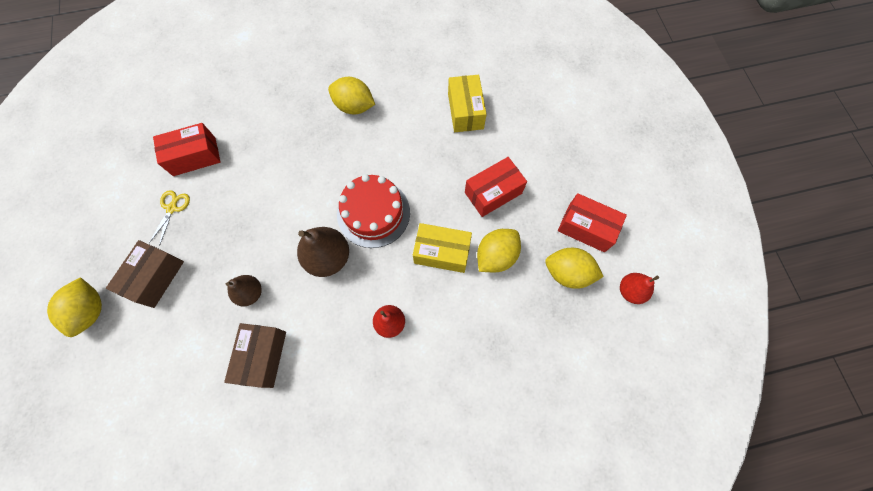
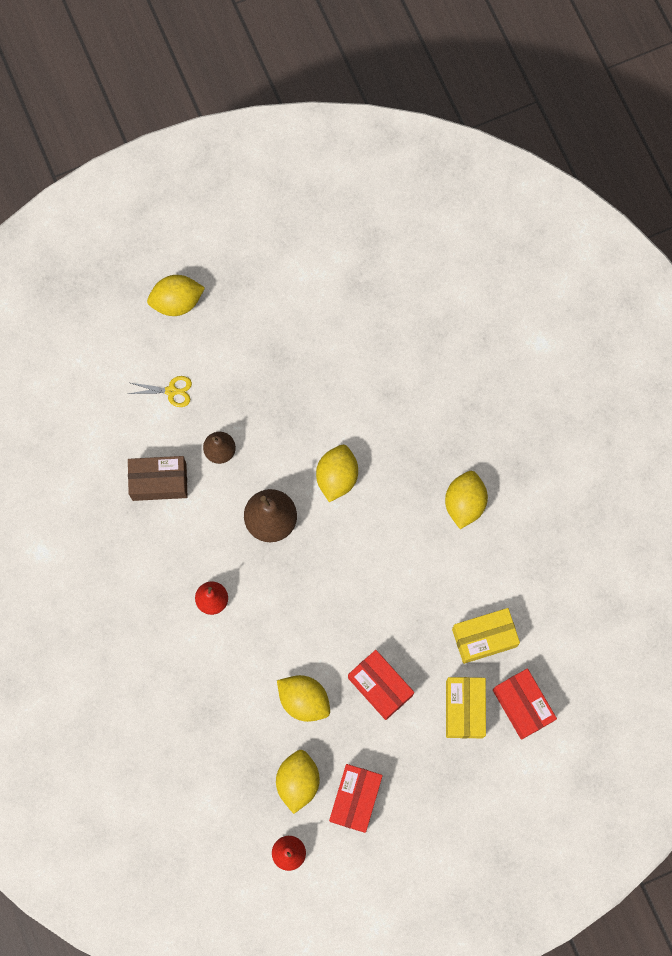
camera: 80 degrees right, 5 degrees up
brown box [106,240,184,308] -> none
yellow scissors [149,190,190,246] -> yellow scissors moved to [128,376,192,407]
red box [153,123,221,176] -> red box moved to [493,668,557,740]
red cake [337,174,410,248] -> none
yellow box [413,223,472,273] -> yellow box moved to [446,677,486,738]
none -> yellow lemon [316,445,358,502]

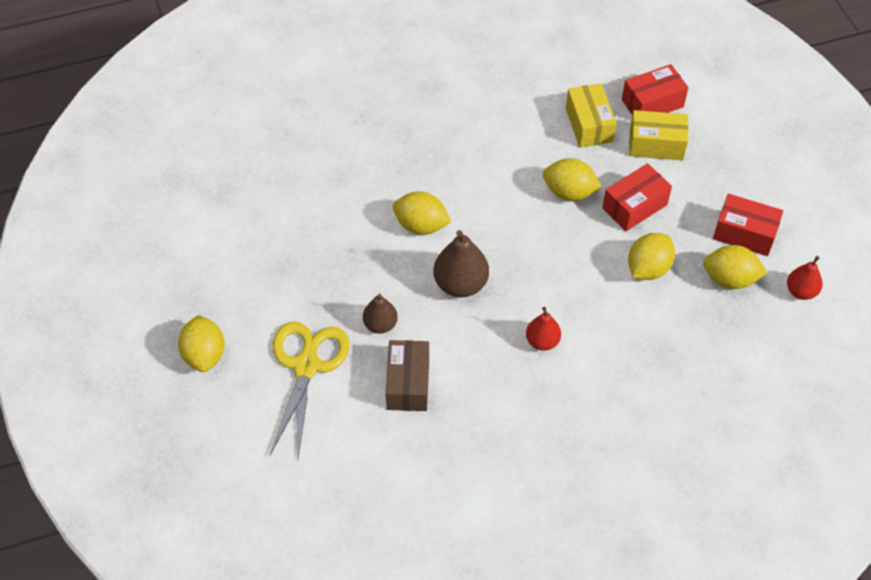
camera: 85 degrees left, 20 degrees down
yellow scissors [128,376,192,407] -> yellow scissors [269,322,350,458], size x2.15
yellow lemon [445,471,488,529] -> yellow lemon moved to [543,158,602,201]

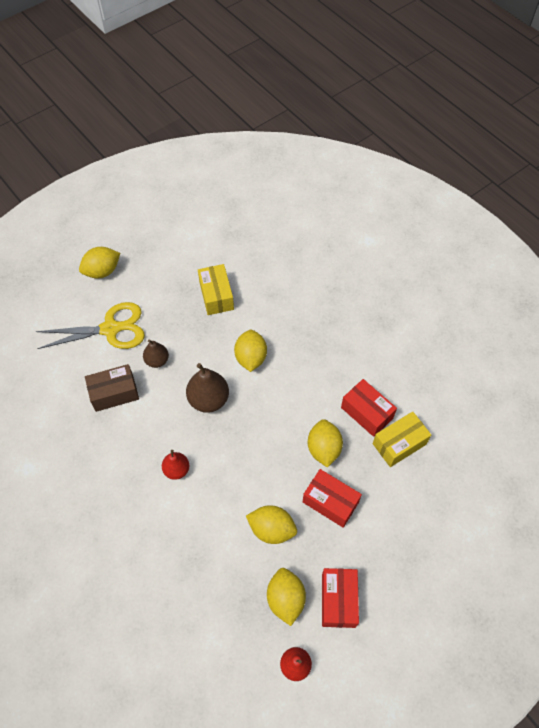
camera: 70 degrees right, 5 degrees up
red box [622,64,688,116] -> red box moved to [341,379,397,437]
yellow box [629,110,688,160] -> yellow box moved to [198,264,234,315]

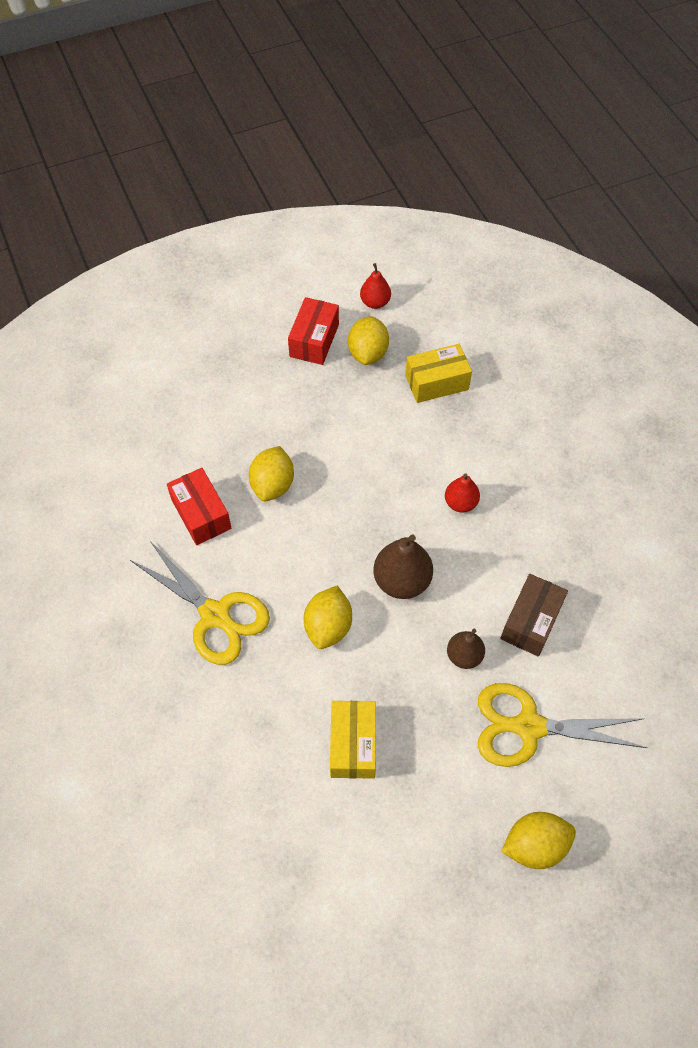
camera: 165 degrees left, 0 degrees up
brown box [85,364,139,412] -> brown box turned 60 degrees counterclockwise [500,574,568,656]
yellow lemon [246,505,297,544] -> none
red box [303,469,362,528] -> none
yellow box [373,412,431,467] -> yellow box moved to [405,344,472,403]
none -> yellow scissors [130,541,270,665]

